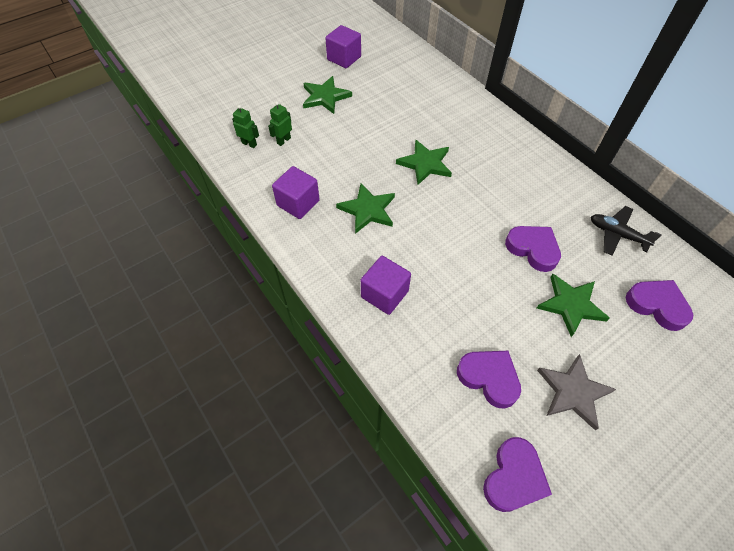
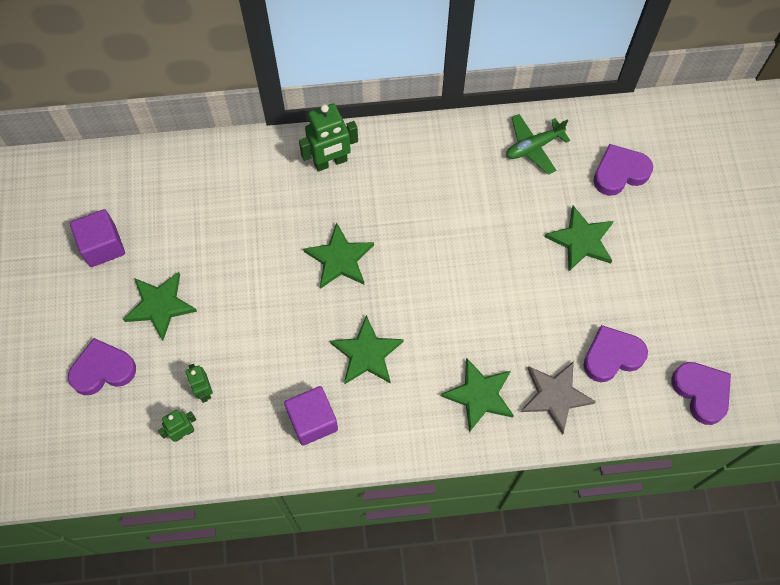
camera: 60 degrees left, 10 degrees up
purple cube [361,256,411,315] -> green star [441,358,514,432]
purple heart [505,226,561,272] -> purple heart moved to [68,338,136,395]
grey star [537,354,616,430] -> grey star moved to [521,361,596,435]
black plane [591,206,662,256] -> green plane [506,114,570,175]
none -> green robot [299,103,358,172]

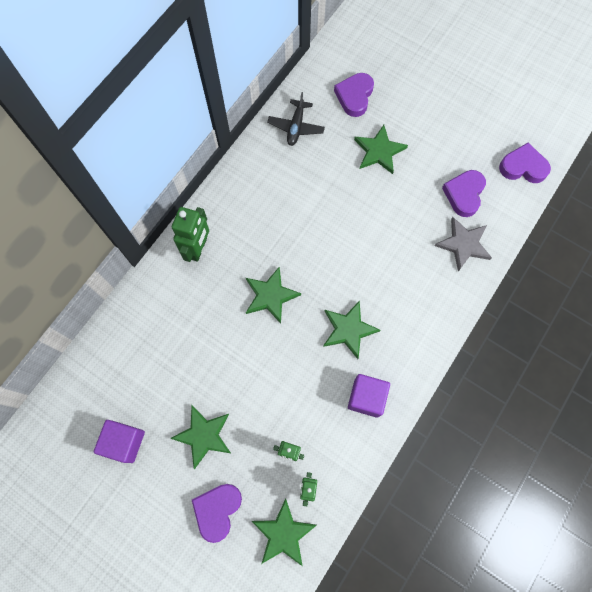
camera: 50 degrees left, 5 degrees up
green star [441,358,514,432] -> green star moved to [252,498,317,567]
green plane [506,114,570,175] -> black plane [267,92,325,146]

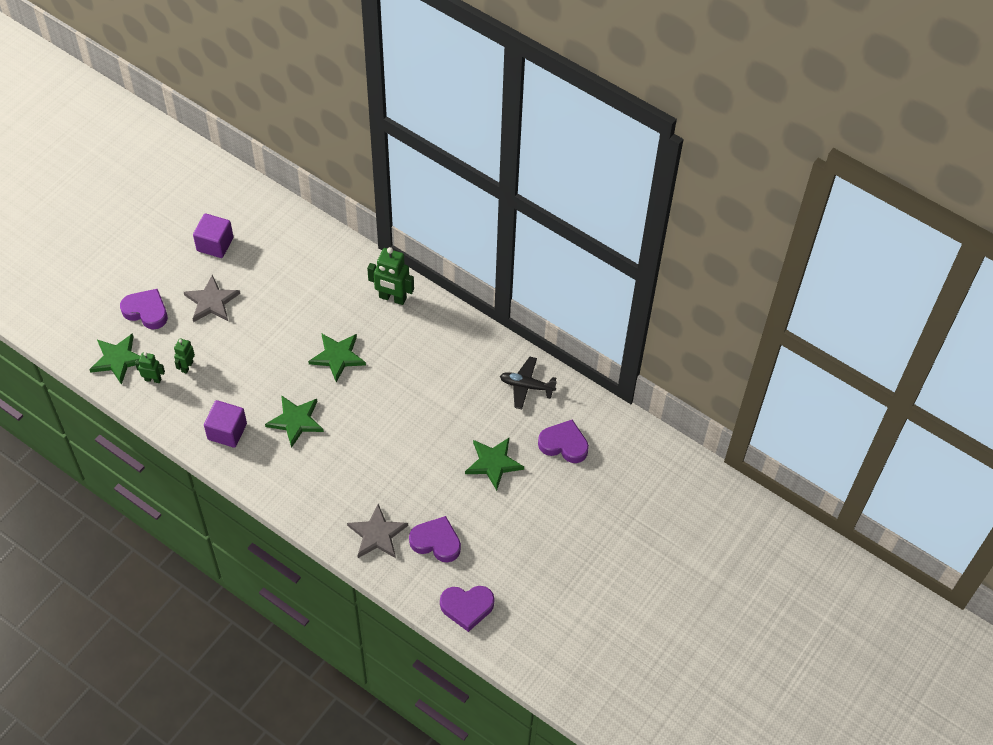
camera: 90 degrees right, 15 degrees down
green star [170,405,231,469] -> grey star [184,275,240,322]
purple heart [499,143,551,183] -> purple heart turned 75 degrees clockwise [440,586,495,632]

